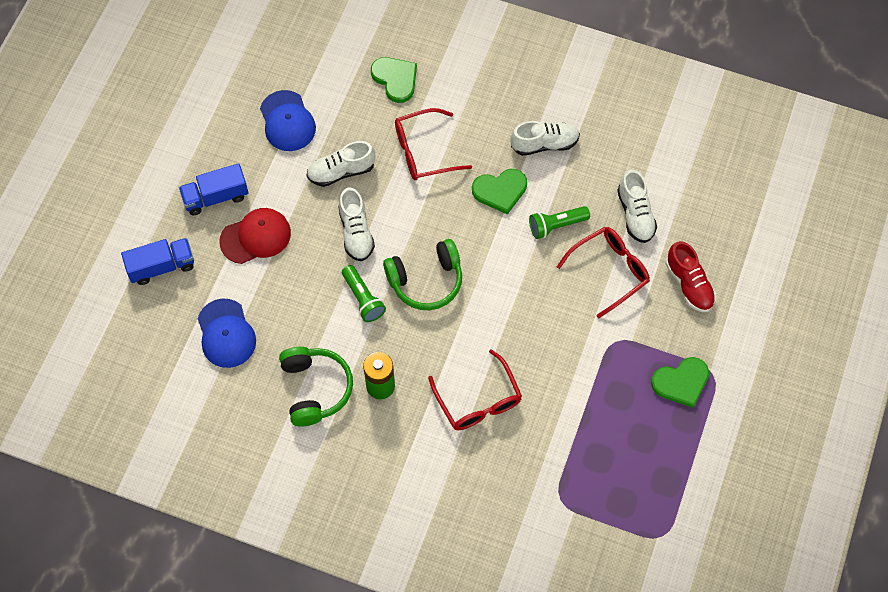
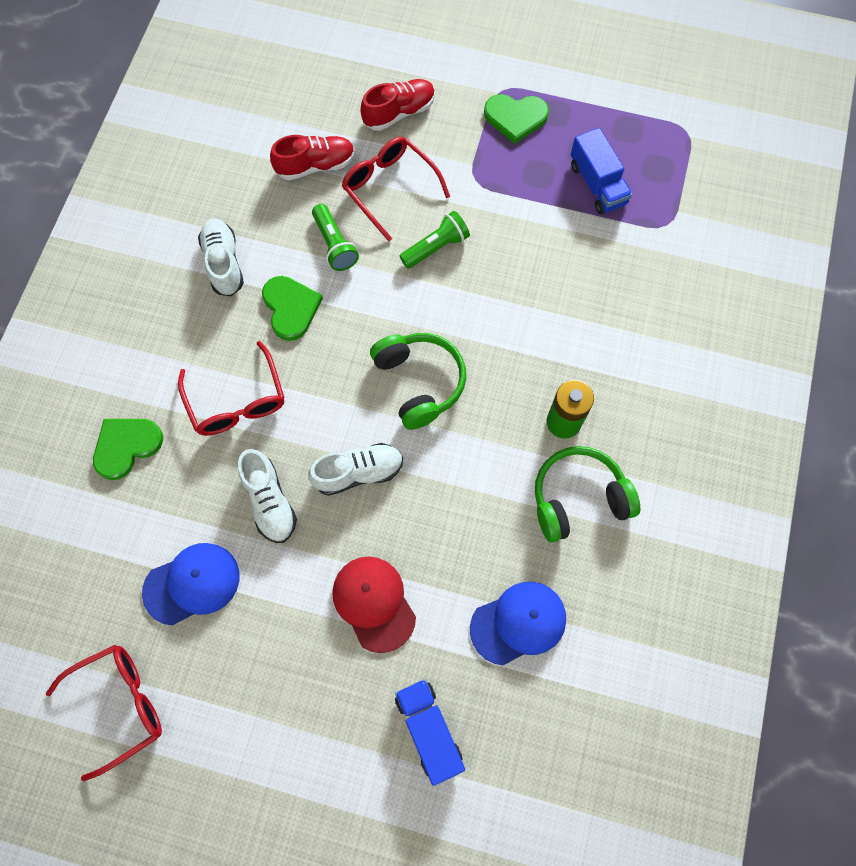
camera: 95 degrees left, 5 degrees up
blue truck [179,163,249,215] -> blue truck moved to [571,128,632,214]
green flashlight [342,265,386,322] -> green flashlight moved to [400,211,470,268]
red glasses [428,349,522,431] -> red glasses moved to [45,645,162,781]
white shoe [617,170,657,243] -> red shoe [270,135,355,180]
green heart [651,357,709,408] -> green heart turned 120 degrees clockwise [484,94,549,144]

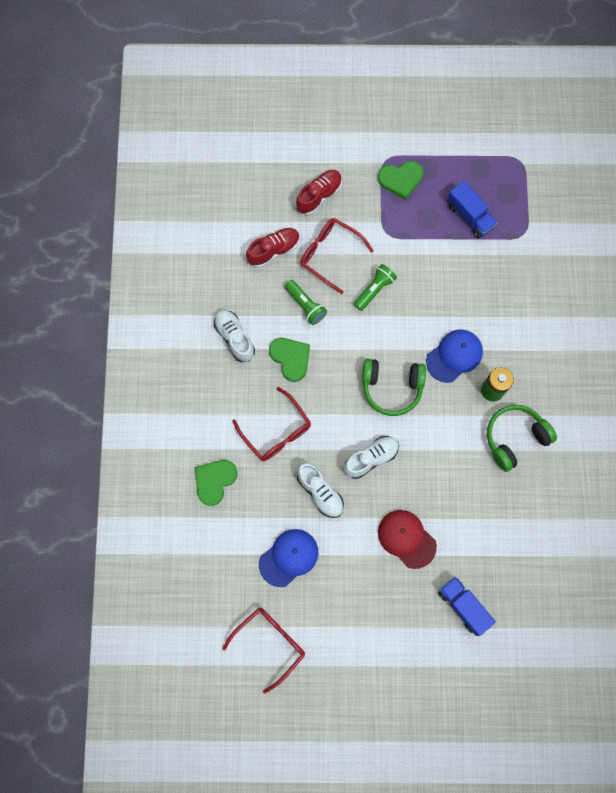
camera: 15 degrees left, 5 degrees up
green headphones [370,333,466,430] -> green headphones turned 135 degrees clockwise [362,359,426,416]
blue cap [470,582,566,666] -> blue cap moved to [426,330,483,383]

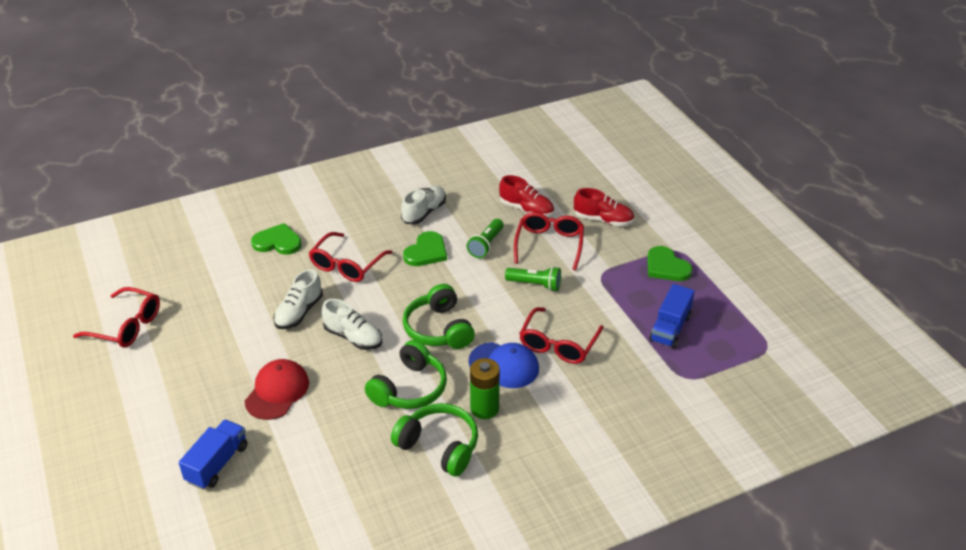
camera: 65 degrees right, 35 degrees down
blue cap [259,529,318,587] -> none
none -> green headphones [365,340,447,409]
none -> red glasses [519,307,604,364]

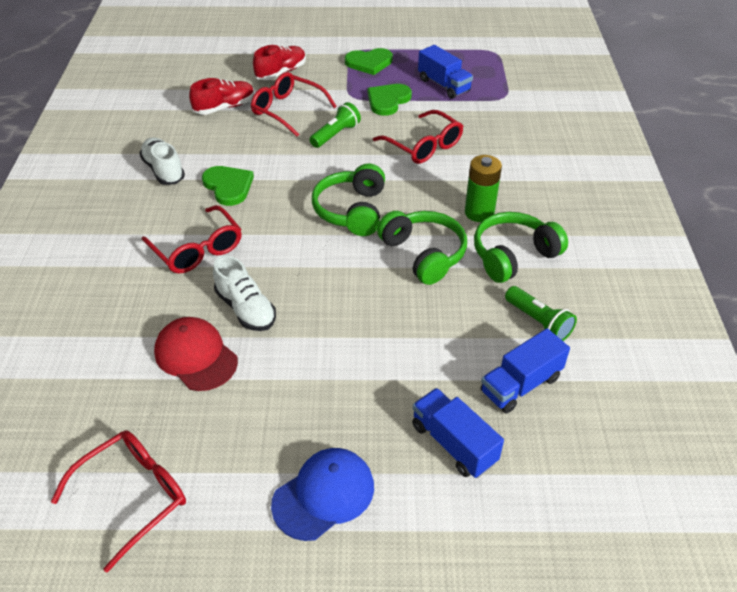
camera: 65 degrees left, 5 degrees up
red cap [245,359,309,420] -> red cap moved to [154,317,238,391]
green heart [251,223,302,255] -> green heart moved to [368,84,412,116]
white shoe [322,299,382,350] -> none
green headphones [403,284,475,349] -> green headphones turned 90 degrees clockwise [312,164,385,236]
green flashlight [467,219,504,258] -> green flashlight moved to [505,286,577,341]
blue cap [469,342,539,388] -> blue cap moved to [271,448,374,541]
none -> blue truck [480,328,570,414]

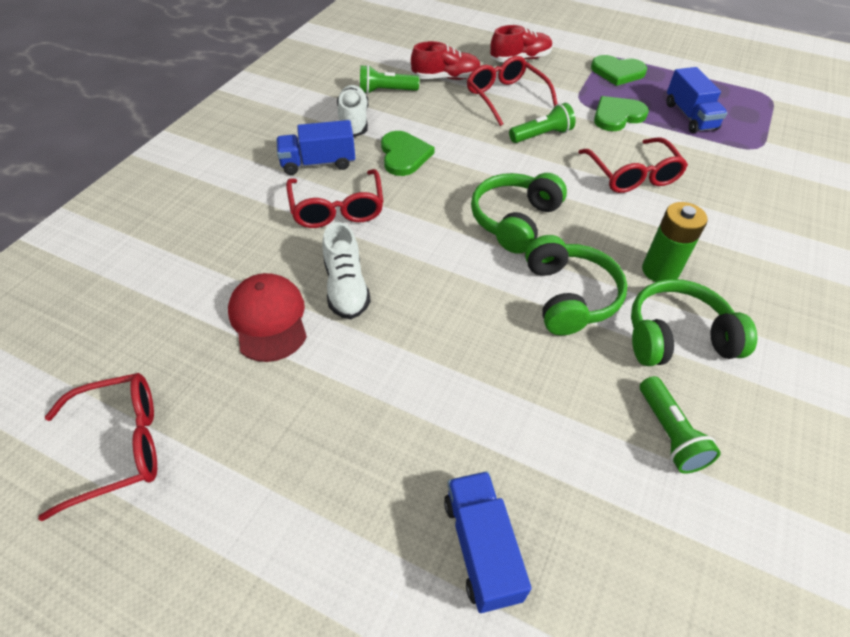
camera: 25 degrees right, 5 degrees up
blue cap [271,448,374,541] -> none
blue truck [480,328,570,414] -> blue truck moved to [276,120,355,175]
none -> green flashlight [360,65,419,94]

